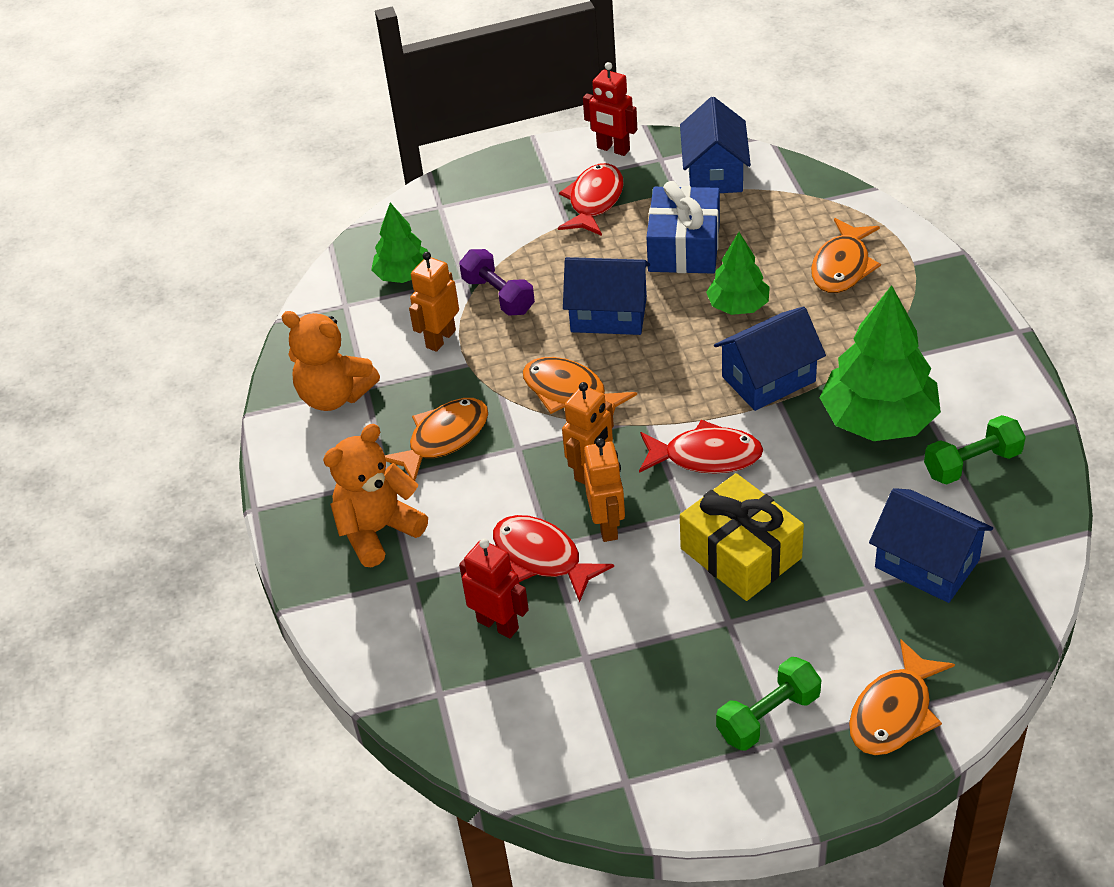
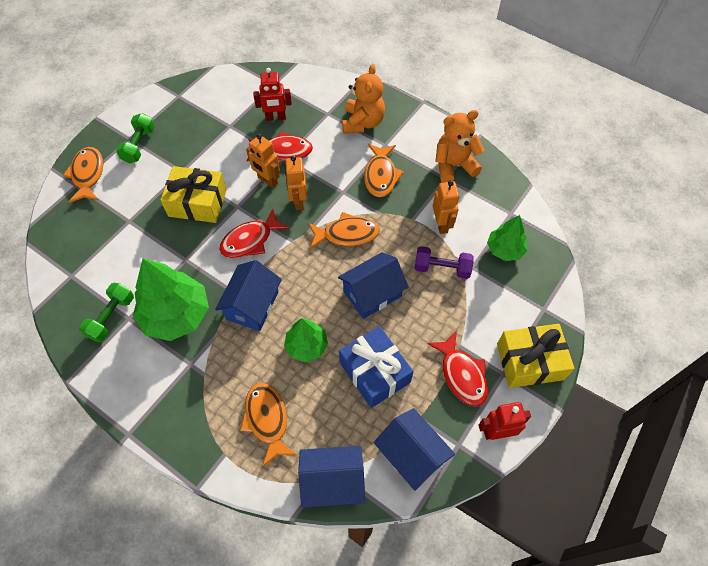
camera: 135 degrees right, 15 degrees up
blue house [869,488,993,603] -> blue house moved to [298,446,365,508]
none -> yellow gift [497,324,574,388]

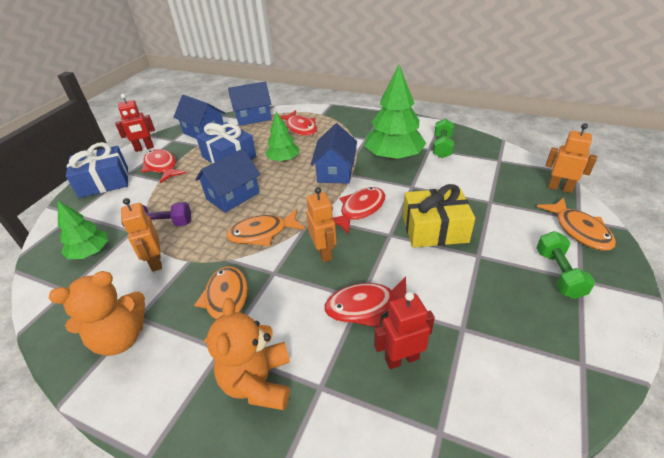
camera: 170 degrees right, 20 degrees down
orange fish [240,383,297,467] -> red fish [280,110,317,136]
orange robot [246,134,280,188] -> orange robot moved to [546,123,597,193]
yellow gift [497,324,574,388] -> blue gift [66,142,129,198]

